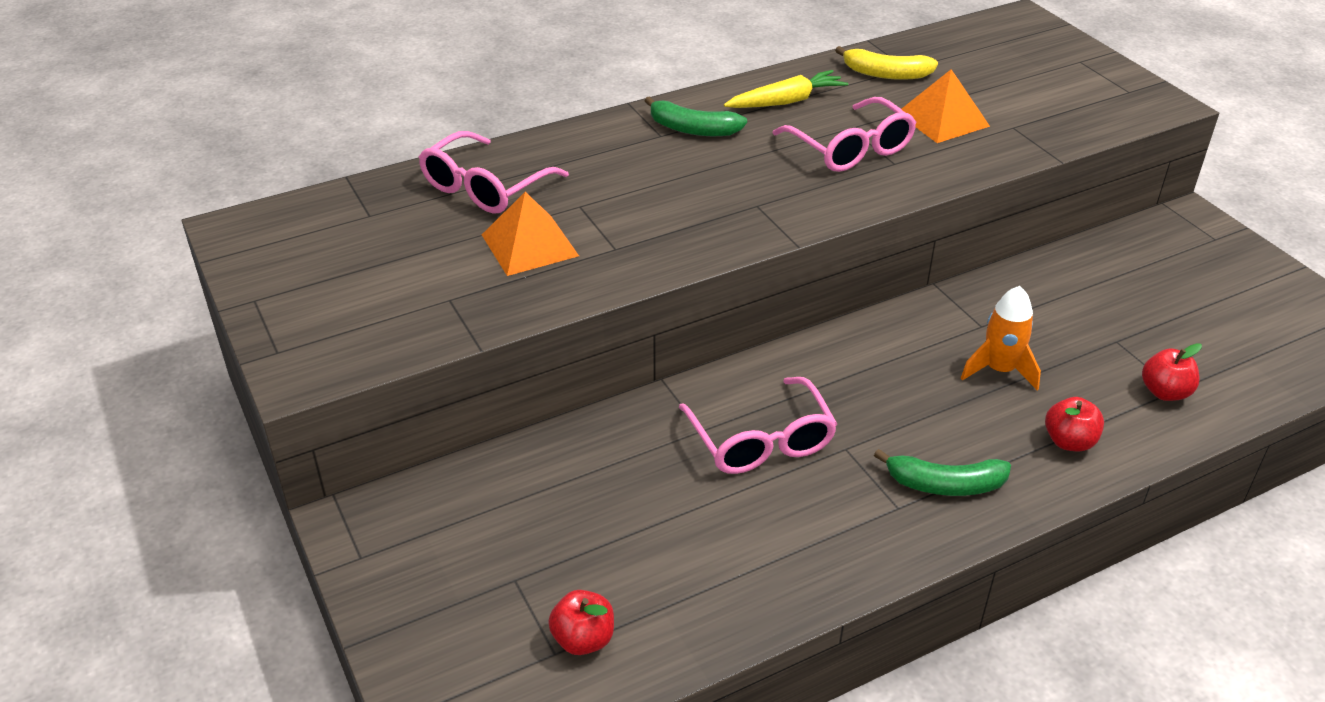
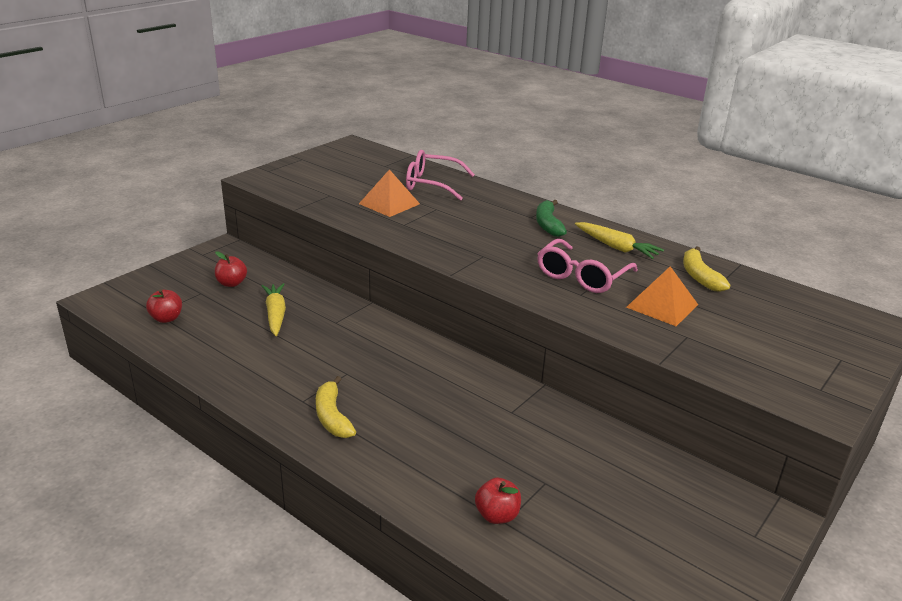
camera: 65 degrees right, 10 degrees down
pink glasses [679,377,837,474] -> none
green banana [874,449,1011,496] -> yellow banana [316,376,356,438]
orange rocket [961,286,1041,390] -> none
red apple [1045,397,1104,451] -> red apple moved to [215,251,247,287]
none -> yellow carrot [262,283,286,336]

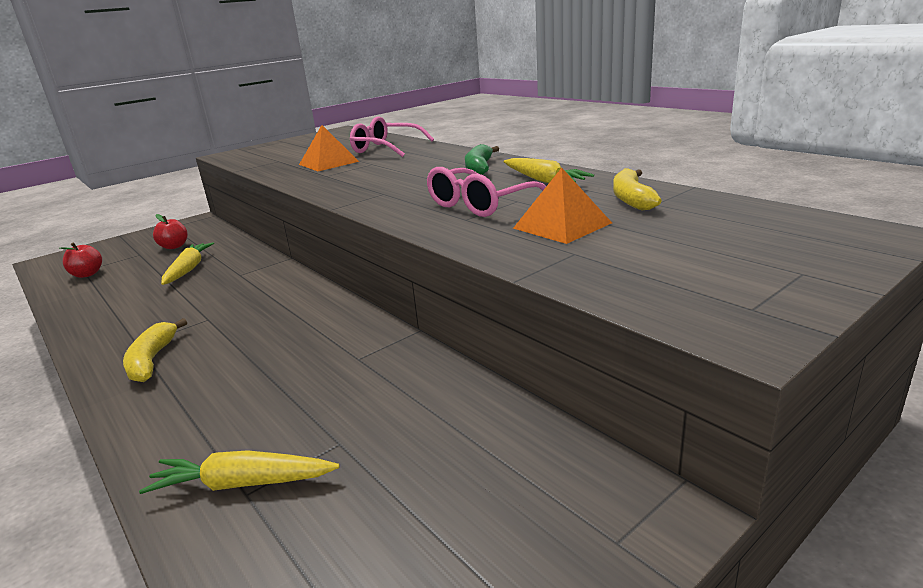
camera: 15 degrees right, 5 degrees down
red apple [475,478,521,524] -> yellow carrot [139,450,339,494]

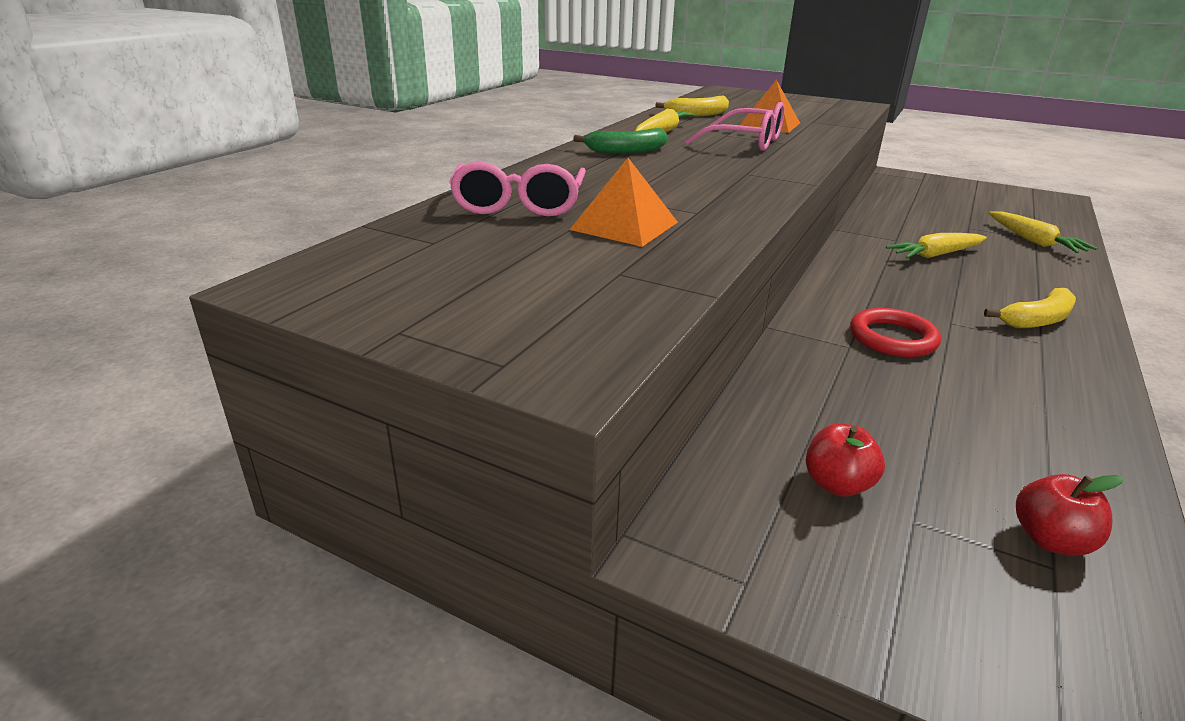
camera: 115 degrees left, 5 degrees up
yellow carrot [161,242,214,285] -> yellow carrot moved to [886,233,987,259]
none -> red ring [850,308,941,357]

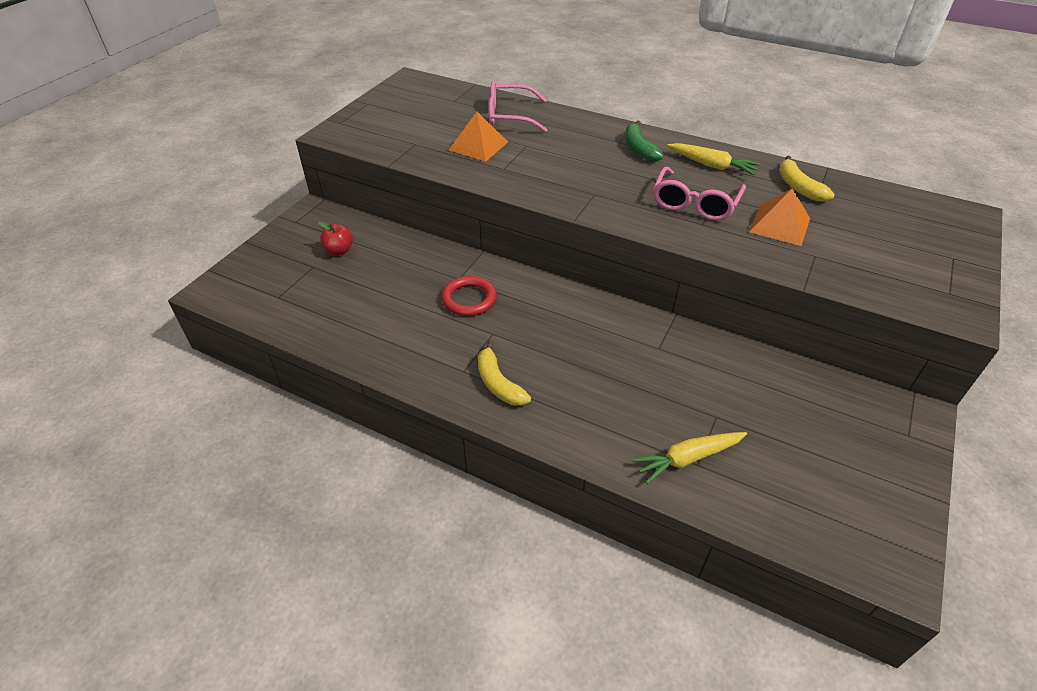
camera: 90 degrees right, 15 degrees up
yellow carrot [886,233,987,259] -> none
red apple [1016,474,1123,556] -> none

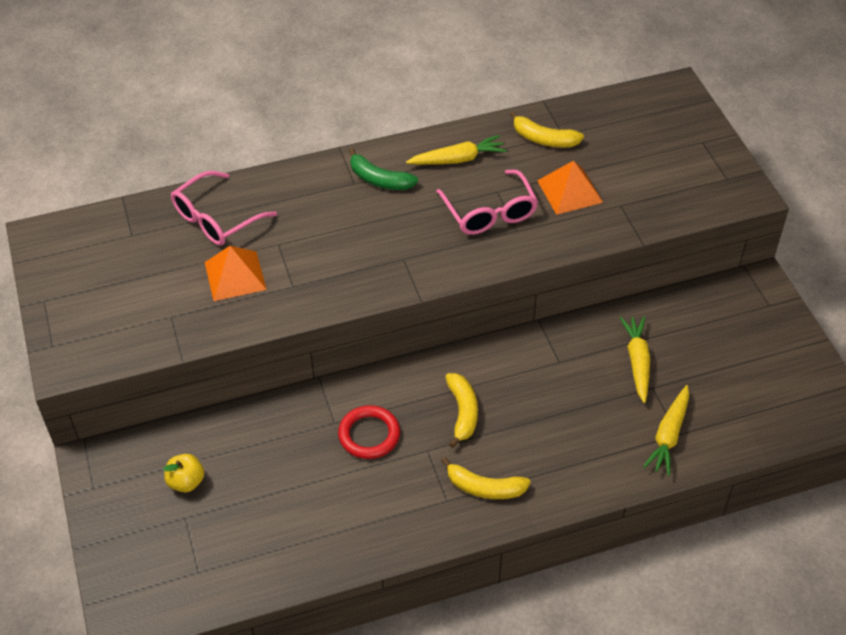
camera: 45 degrees left, 5 degrees up
red apple [318,222,353,255] -> yellow apple [163,454,204,492]
none -> yellow banana [445,373,478,448]
none -> yellow carrot [620,316,650,403]

